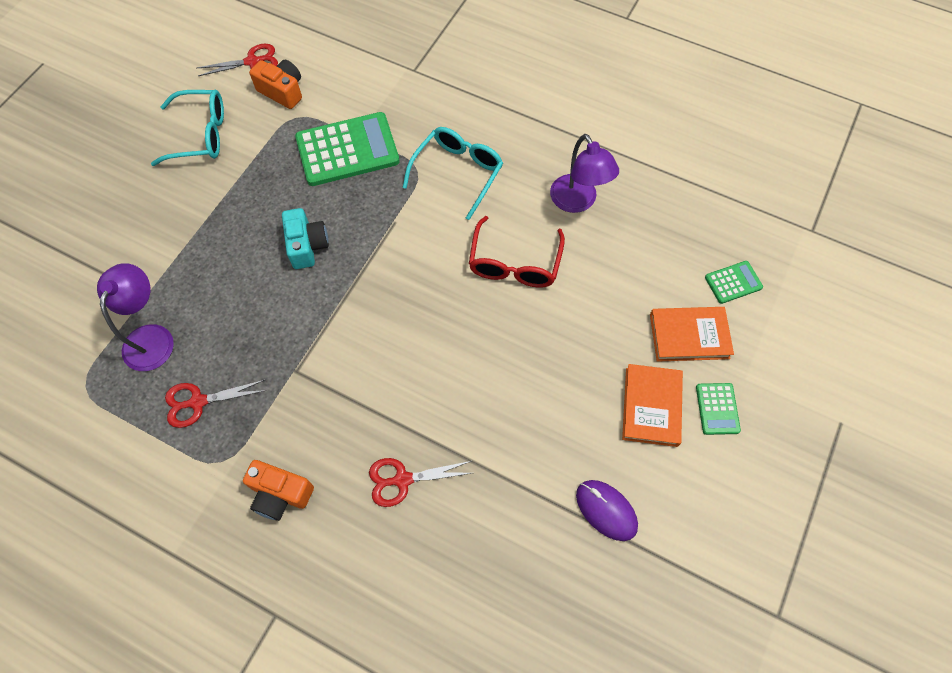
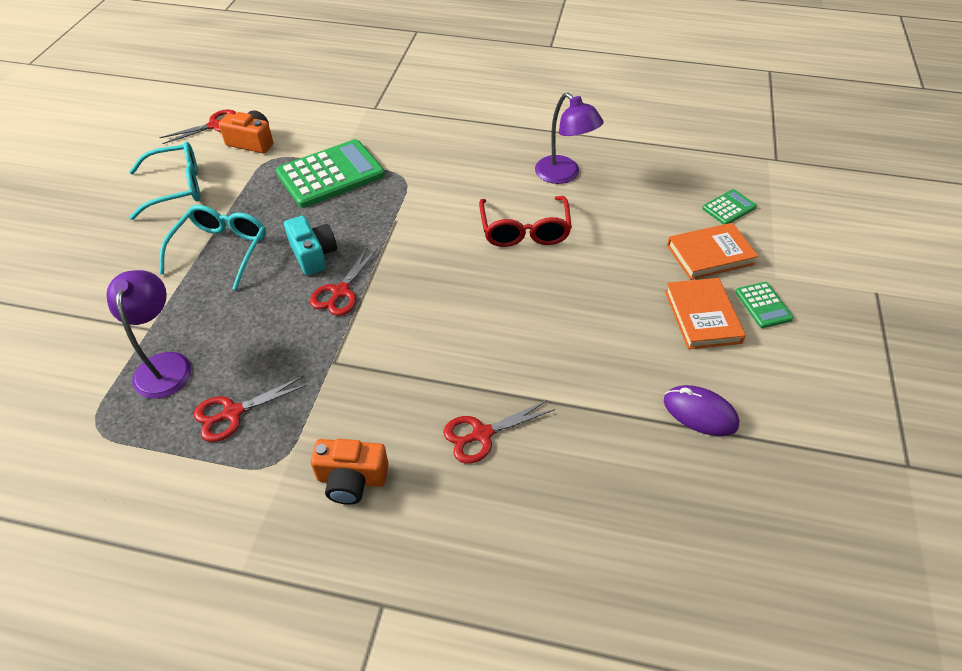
camera: 15 degrees left, 15 degrees down
turquoise glasses [402,127,503,220] -> turquoise glasses moved to [159,205,266,290]
none -> red scissors [310,246,378,316]

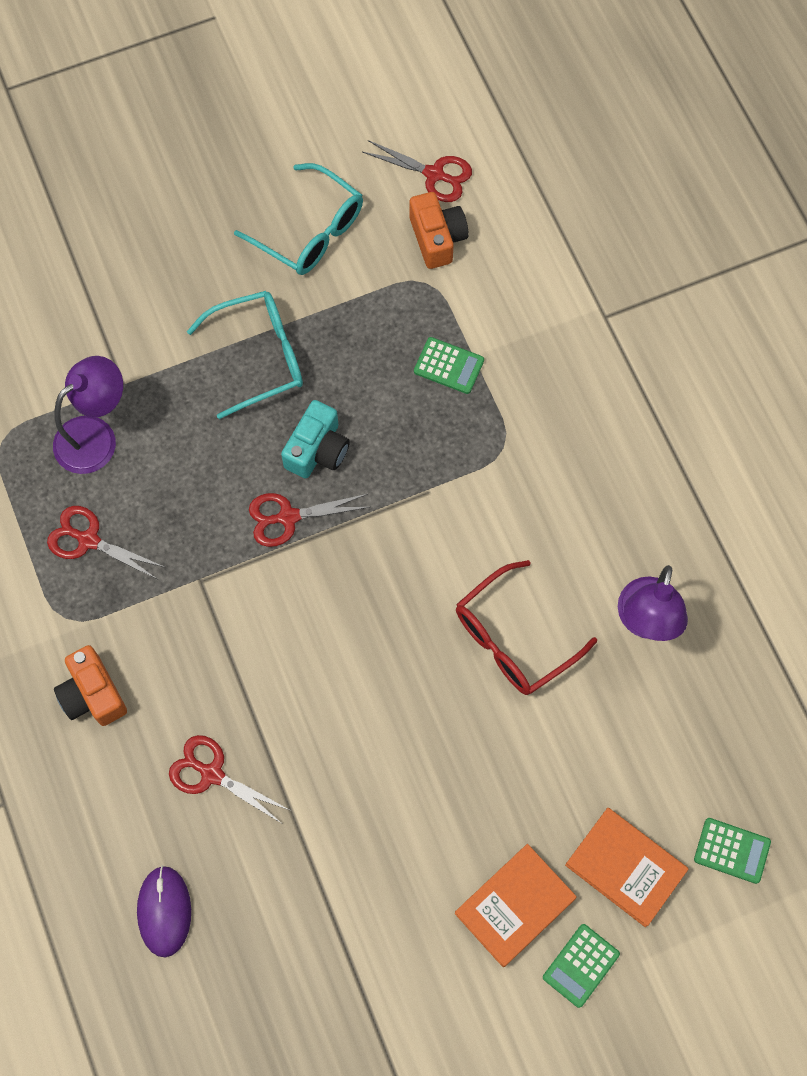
camera: 55 degrees right, 20 degrees up
green calculator [276,139,385,208] -> green calculator [414,337,484,394], size x0.48
purple mouse [664,385,739,436] -> purple mouse moved to [137,865,191,957]

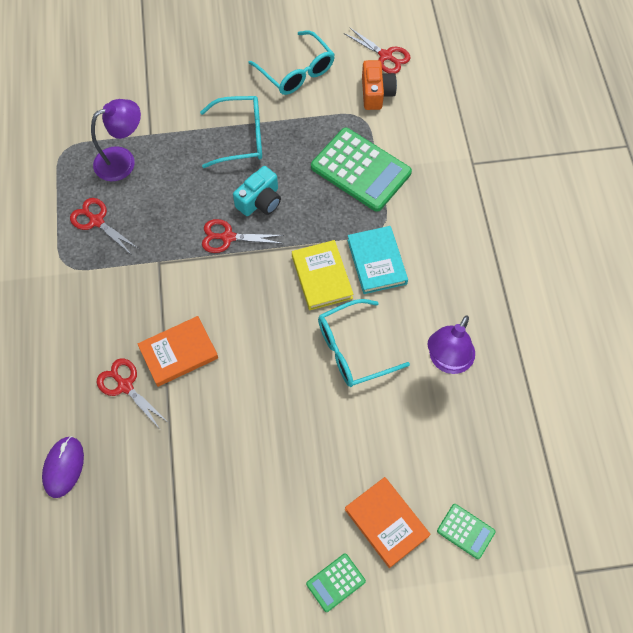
camera: 15 degrees right, 5 degrees down
orange camera [54,645,127,726] -> none
green calculator [414,337,484,394] -> green calculator [311,128,412,212], size x2.09
orange book [455,844,577,967] -> orange book moved to [138,316,218,387]
red glasses [456,560,597,695] -> turquoise glasses [318,299,410,387]
none -> yellow book [292,240,354,310]
none -> turquoise book [347,226,408,294]

